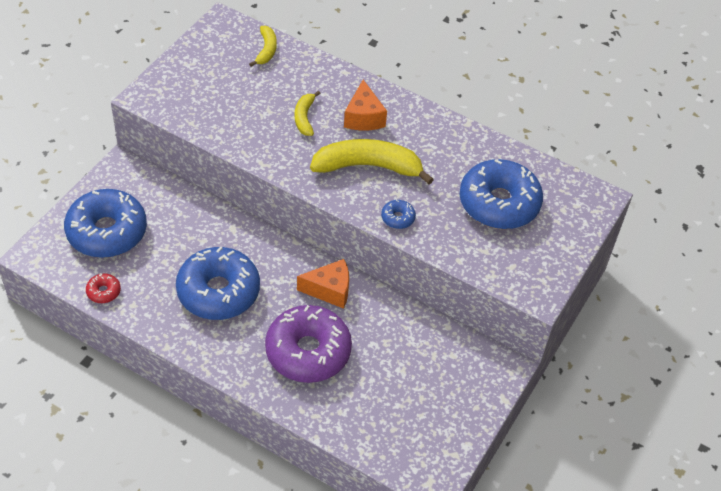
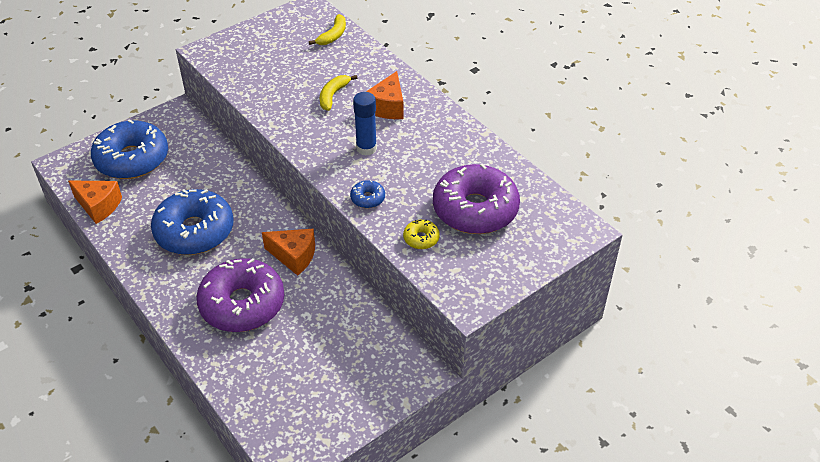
camera: 25 degrees right, 5 degrees down
red donut [86,273,121,303] -> orange cheese [68,181,122,224]
yellow banana [310,139,434,185] -> blue glue stick [353,92,377,155]
blue donut [460,159,543,229] -> purple donut [433,164,520,234]
none -> yellow donut [403,220,440,249]

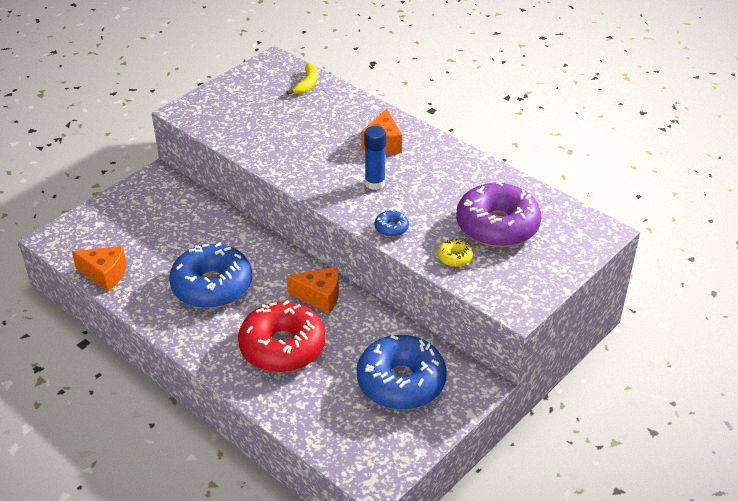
camera: 10 degrees left, 5 degrees down
blue donut [91,119,168,179] -> blue donut moved to [357,335,447,410]
purple donut [196,258,284,332] -> red donut [238,300,326,373]
yellow banana [320,75,357,111] -> none

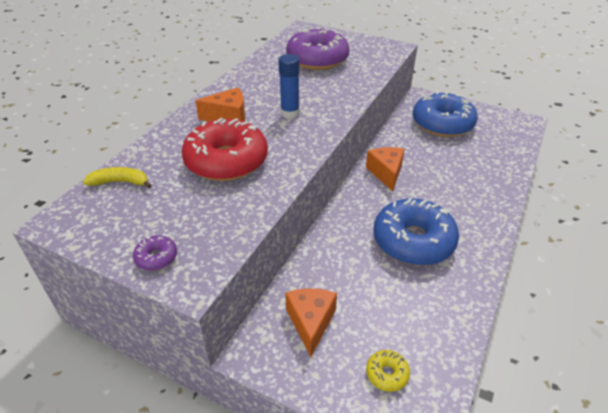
camera: 105 degrees left, 0 degrees up
orange cheese [72,246,127,291] -> orange cheese moved to [285,288,337,357]
red donut [238,300,326,373] -> red donut moved to [182,118,268,181]
blue donut [375,210,409,237] -> none
yellow donut [437,239,473,267] -> yellow donut moved to [366,350,410,392]
none -> purple donut [133,235,177,271]

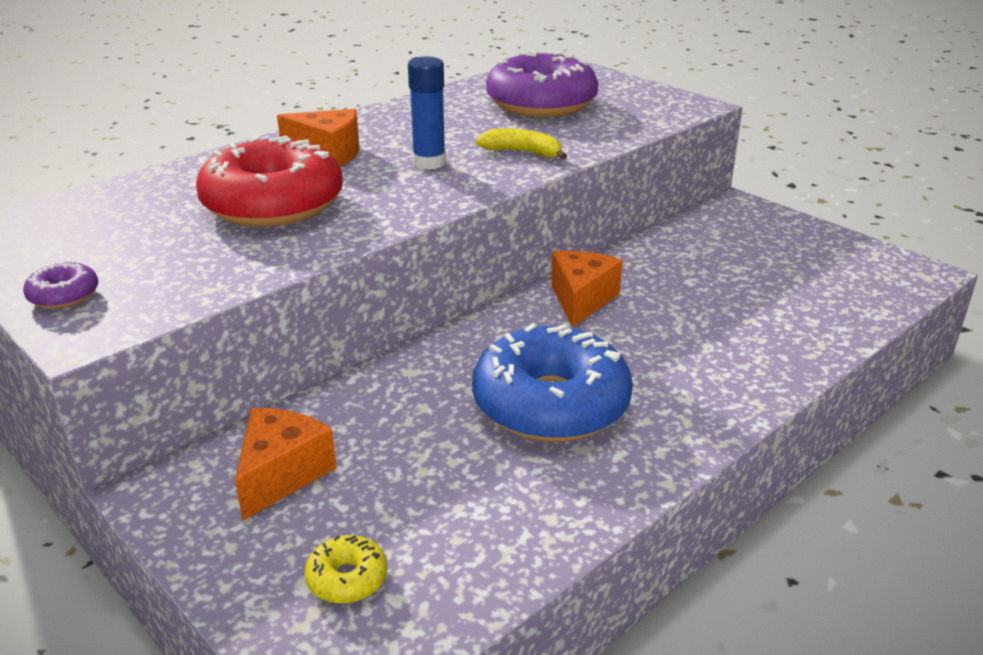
camera: 20 degrees right, 10 degrees down
yellow banana [83,167,152,188] -> yellow banana moved to [475,128,567,160]
blue donut [413,91,478,137] -> none

